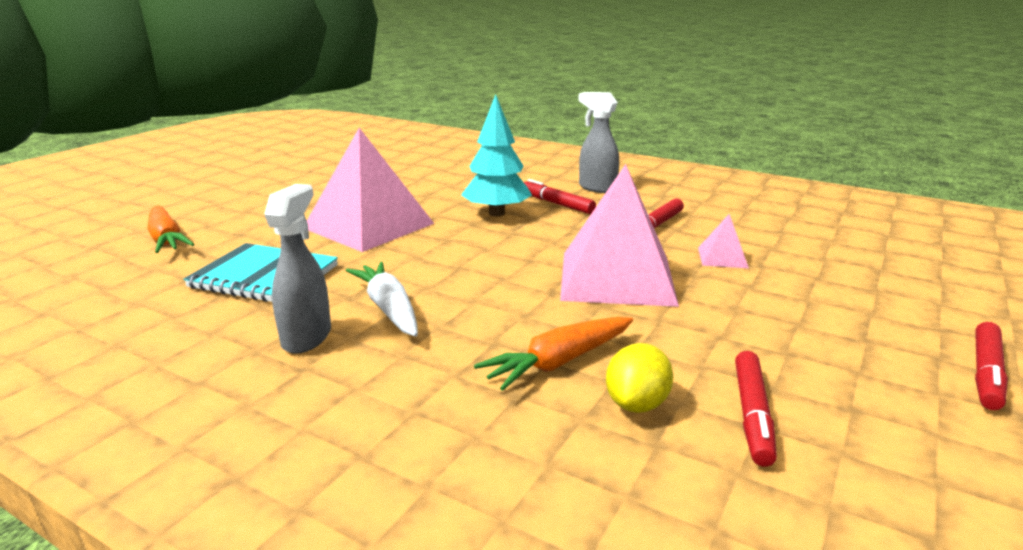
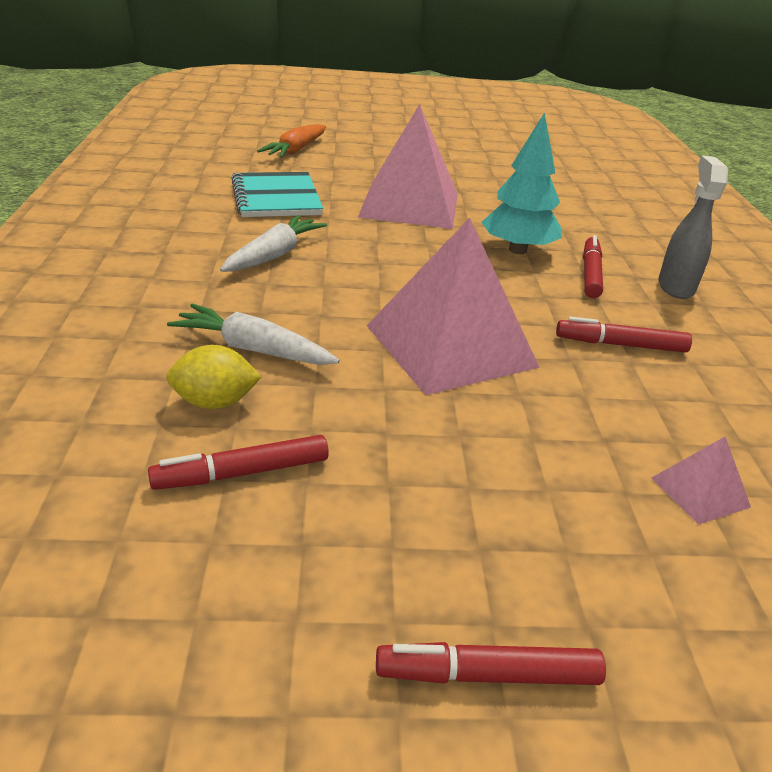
camera: 55 degrees right, 10 degrees up
grey spray bottle [264,184,331,354] -> none
orange carrot [474,317,633,391] -> white carrot [167,304,340,365]
pink pyramid [698,214,749,268] -> pink pyramid moved to [652,436,751,525]

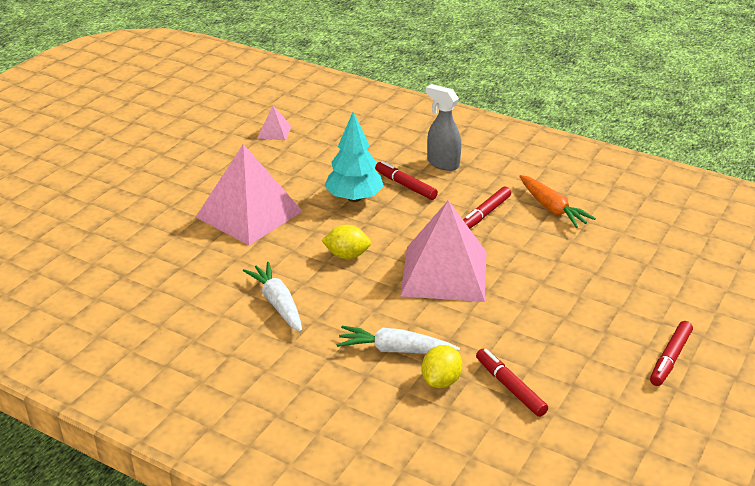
camera: 55 degrees left, 0 degrees up
red marker [148,435,329,490] -> red marker turned 135 degrees clockwise [476,349,548,417]
white carrot [167,304,340,365] -> white carrot turned 45 degrees clockwise [337,326,460,354]
turquoise notebook [231,172,323,217] -> none
orange carrot [257,124,326,158] -> orange carrot moved to [519,175,596,228]
pink pyramid [652,436,751,525] -> pink pyramid moved to [258,105,292,140]
none -> yellow lemon [321,225,371,259]

